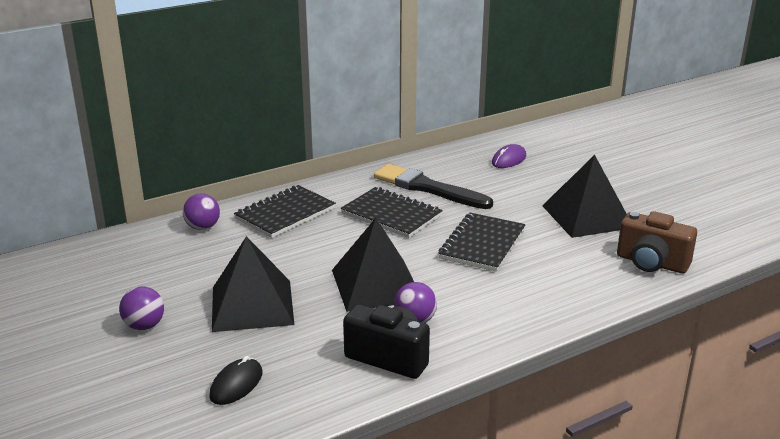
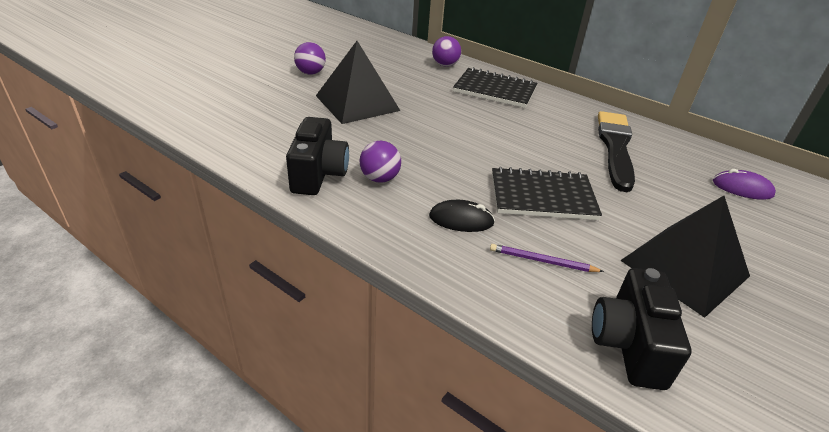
camera: 65 degrees right, 10 degrees up
black mouse [209,356,262,405] -> black mouse moved to [429,200,495,232]
black pyramid [332,218,414,312] -> none
black notebook [341,187,443,238] -> none
brown camera [617,211,697,274] -> black camera [592,268,691,390]
none -> purple pencil [490,244,604,272]

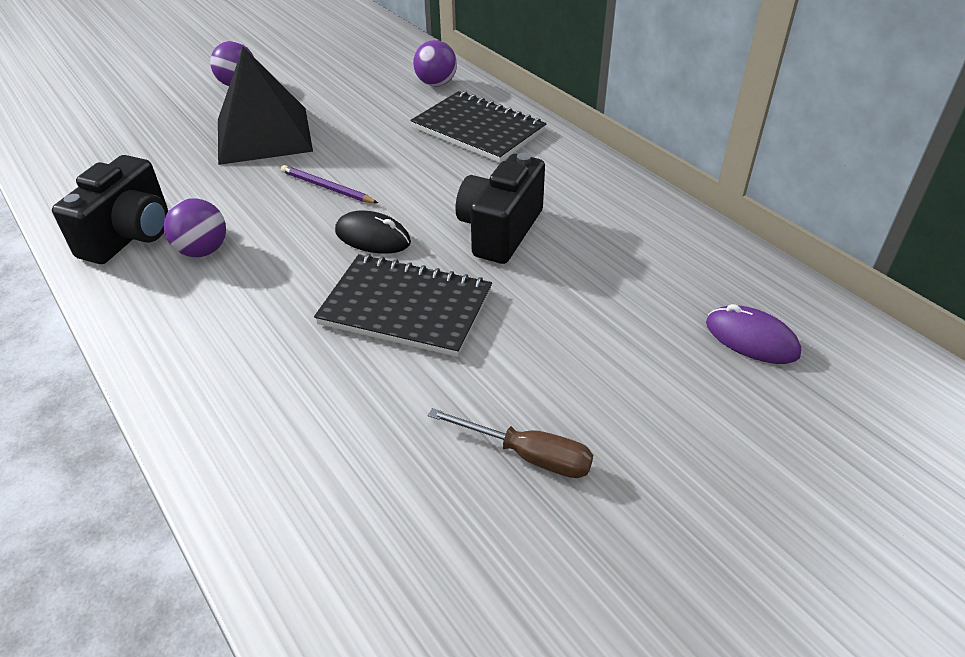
camera: 20 degrees right, 5 degrees up
black mouse [429,200,495,232] -> black mouse moved to [335,211,411,254]
purple pencil [490,244,604,272] -> purple pencil moved to [281,165,378,203]
black camera [592,268,691,390] -> black camera moved to [455,153,545,264]
black brush [598,111,635,192] -> none
black pyramid [620,196,750,318] -> brown screwdriver [428,408,593,478]

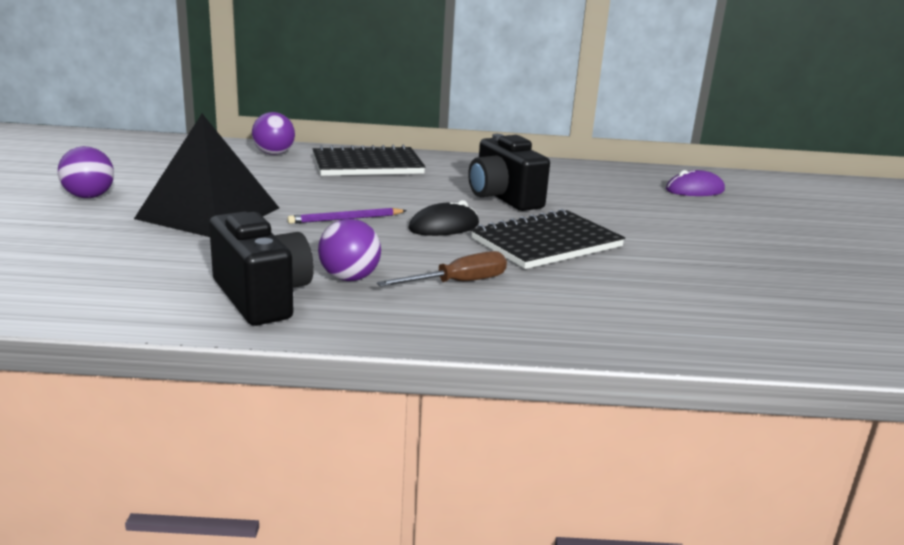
camera: 55 degrees left, 20 degrees down
brown screwdriver [428,408,593,478] -> brown screwdriver moved to [377,251,507,287]

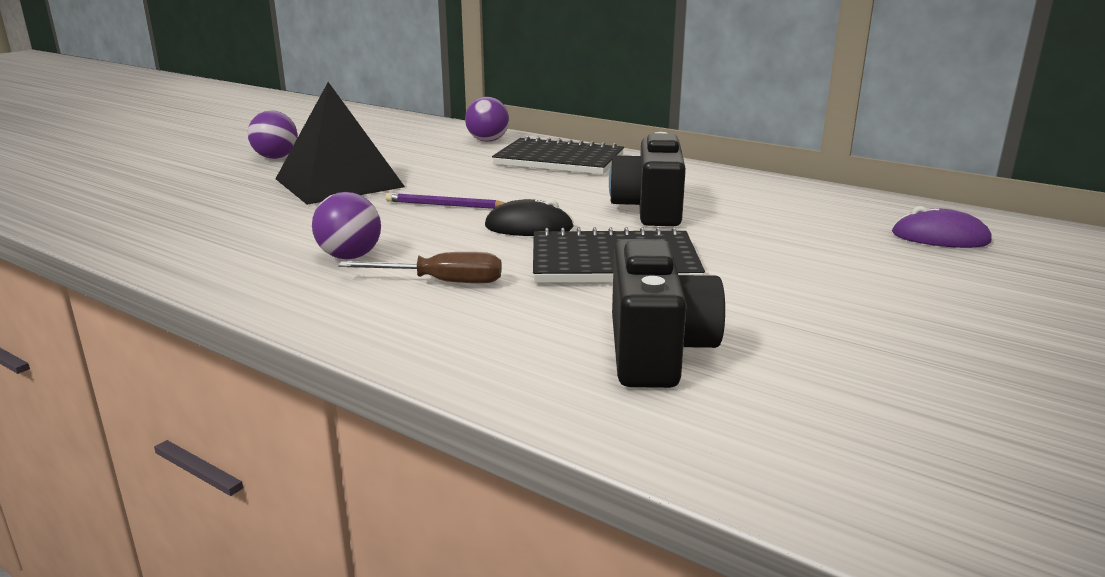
camera: 35 degrees right, 0 degrees up
black camera [209,212,314,326] -> black camera moved to [612,239,725,388]

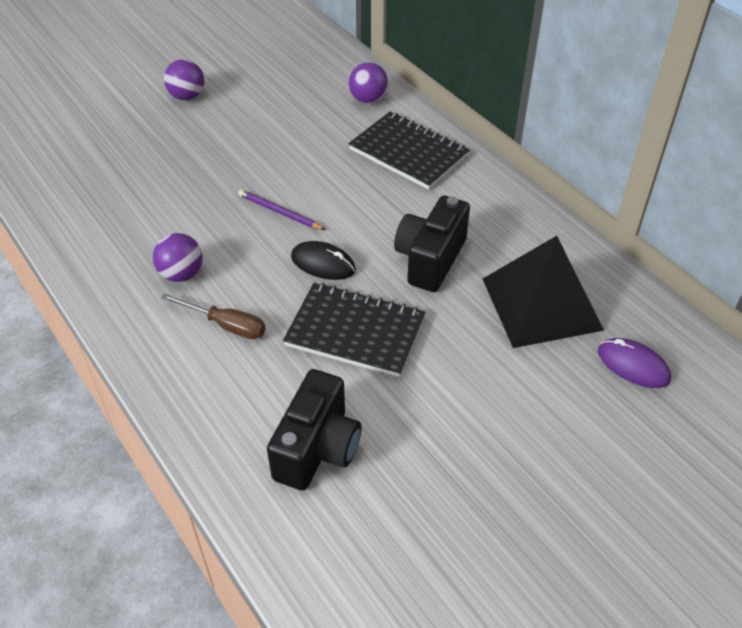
camera: 20 degrees right, 25 degrees up
black pyramid [275,82,405,205] -> black pyramid moved to [483,236,604,348]

